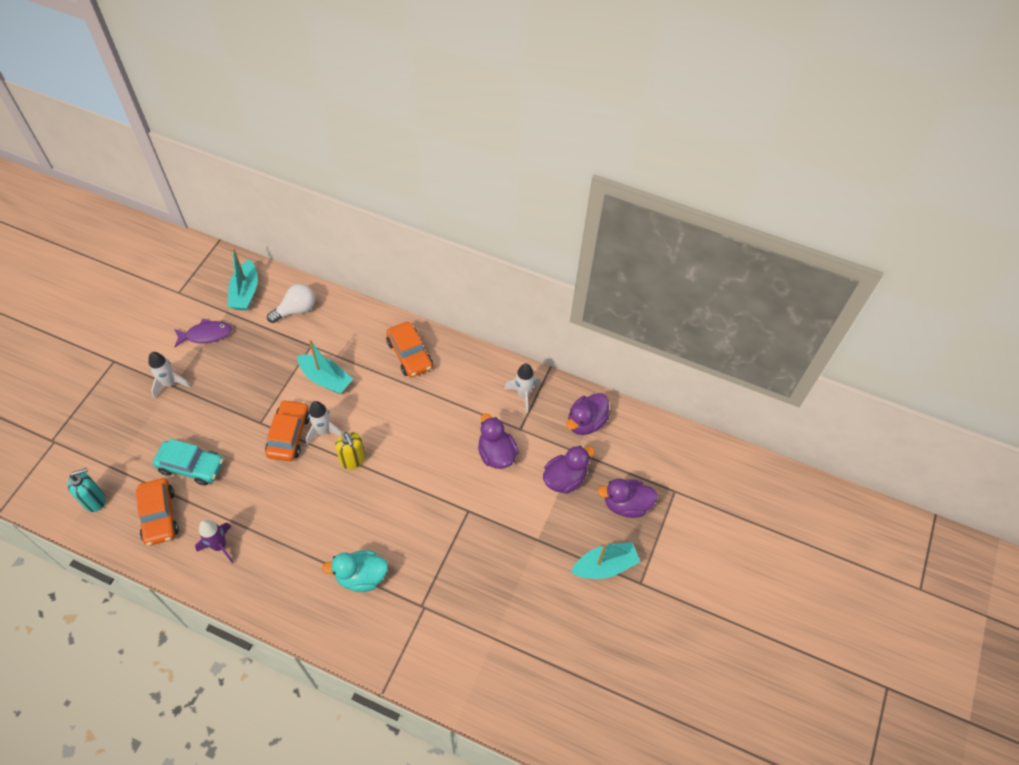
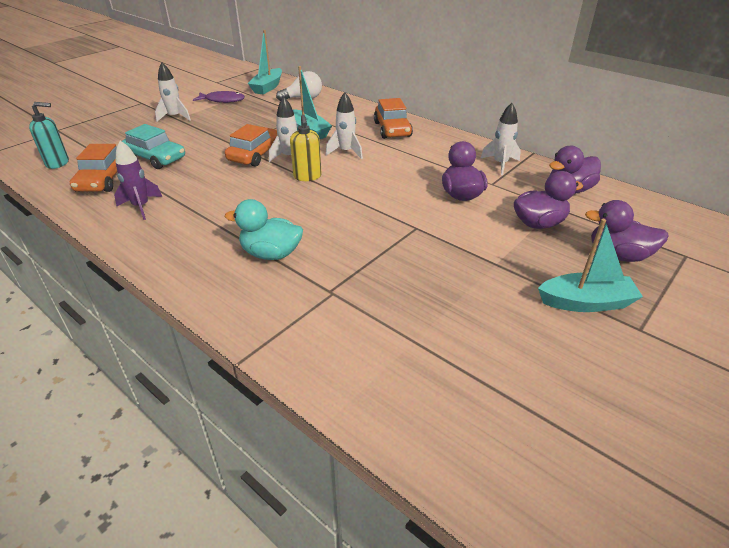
camera: 20 degrees right, 20 degrees down
none -> white rocket [326,92,363,159]

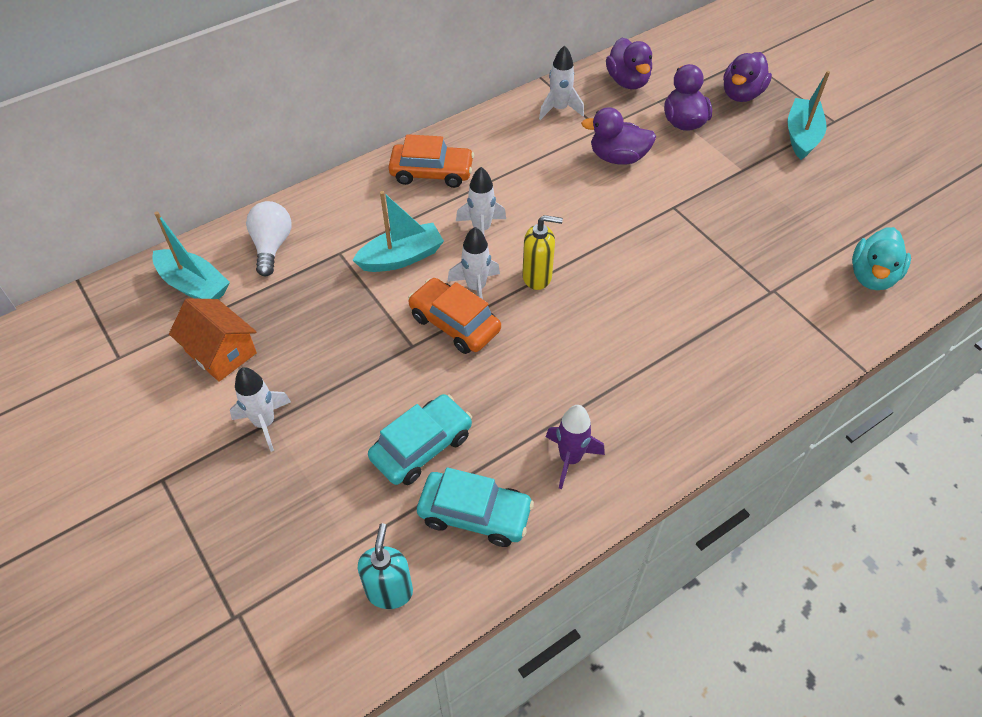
camera: 75 degrees left, 15 degrees up
orange car [70,144,117,192] -> turquoise car [417,467,534,547]
purple fish [193,91,245,103] -> orange house [169,298,257,382]
turquoise duck [225,199,303,260] -> turquoise duck moved to [852,227,911,290]

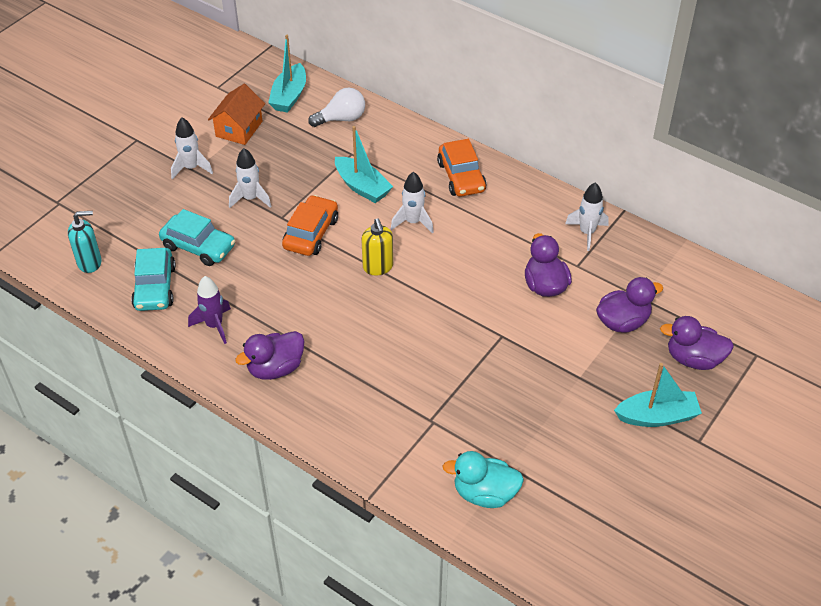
camera: 70 degrees right, 5 degrees down
white rocket [447,227,500,299] -> white rocket moved to [229,148,271,208]
purple duck [606,38,652,89] -> purple duck moved to [235,331,304,380]

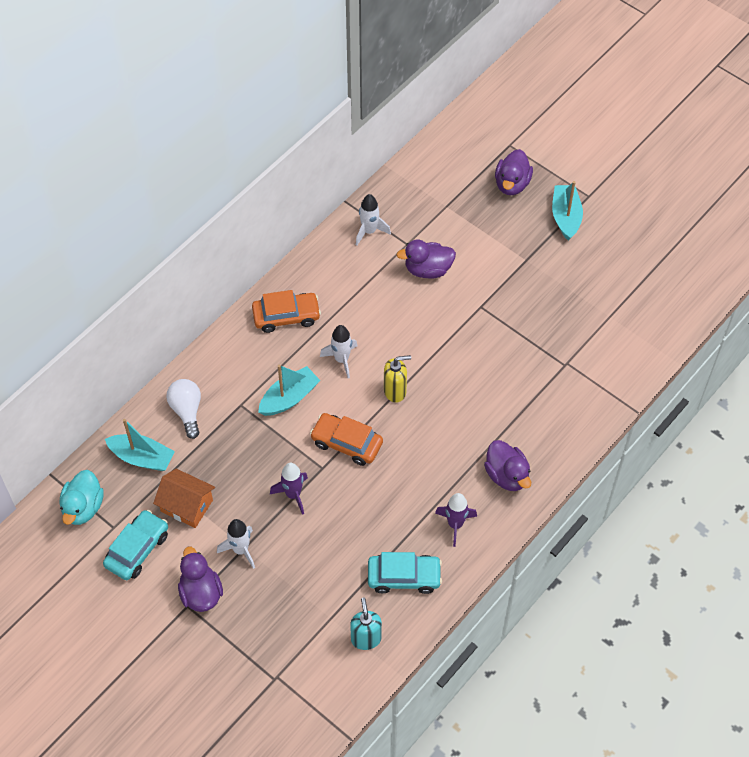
camera: 85 degrees left, 10 degrees up
turquoise car [159,209,235,266] -> turquoise car moved to [103,510,168,580]
white rocket [229,148,271,208] -> purple rocket [270,463,308,515]
turquoise duck [442,451,524,508] -> turquoise duck moved to [60,470,104,525]
purple duck [596,277,663,333] -> purple duck moved to [178,547,223,612]

